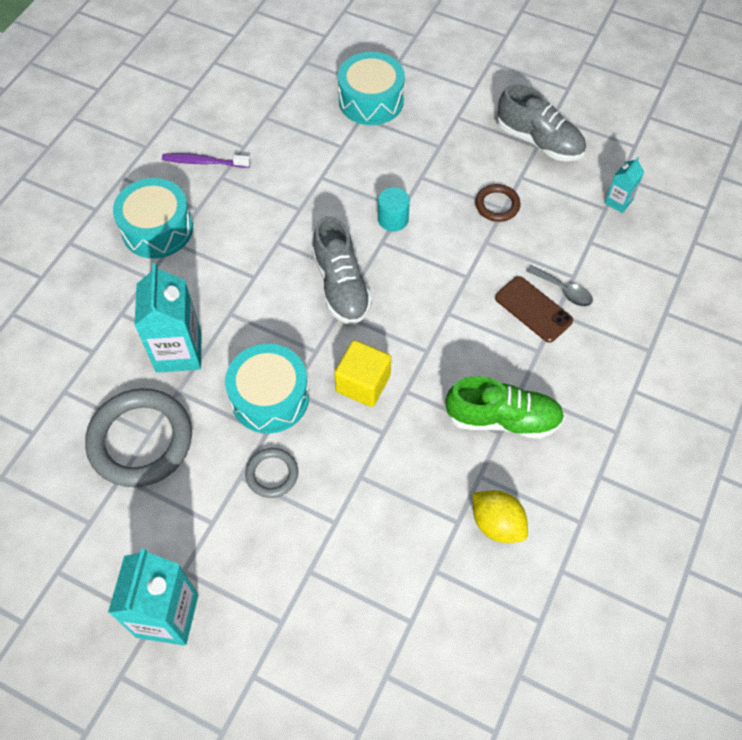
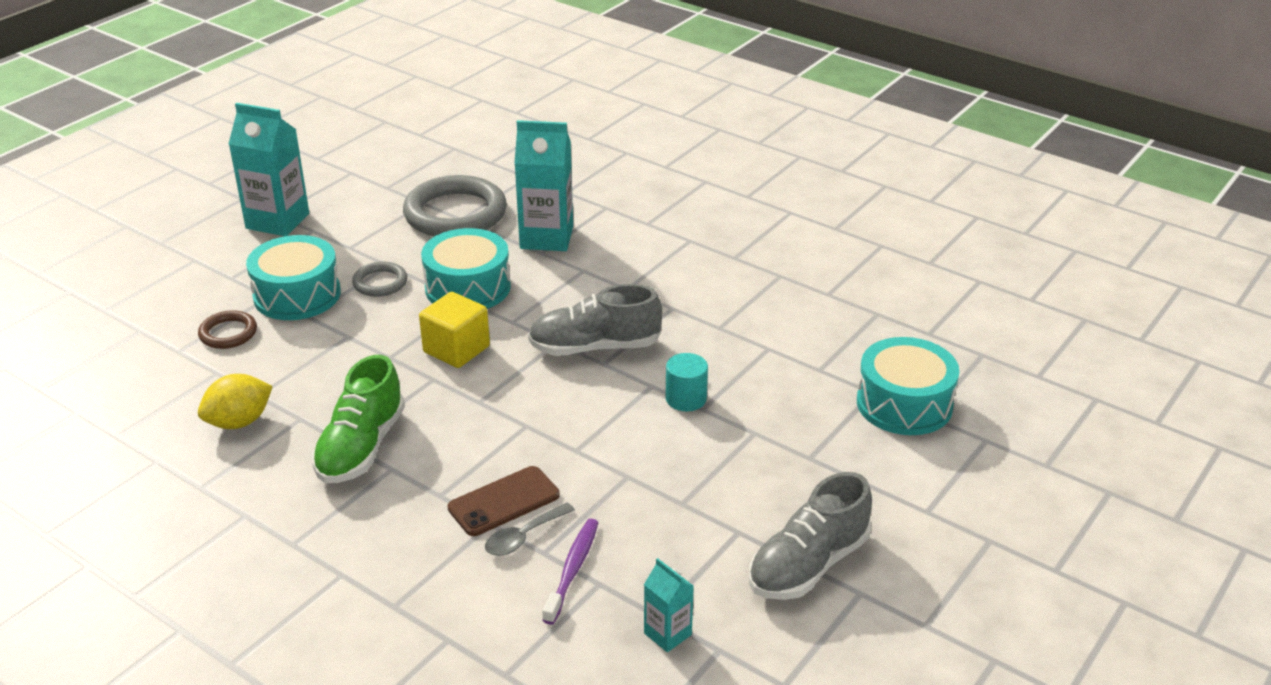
camera: 100 degrees right, 25 degrees down
turquoise drum [113,178,193,259] -> turquoise drum moved to [246,235,341,320]
purple toothbrush [162,153,250,168] -> purple toothbrush moved to [542,519,599,625]
brown ring [475,184,520,222] -> brown ring moved to [198,310,257,349]

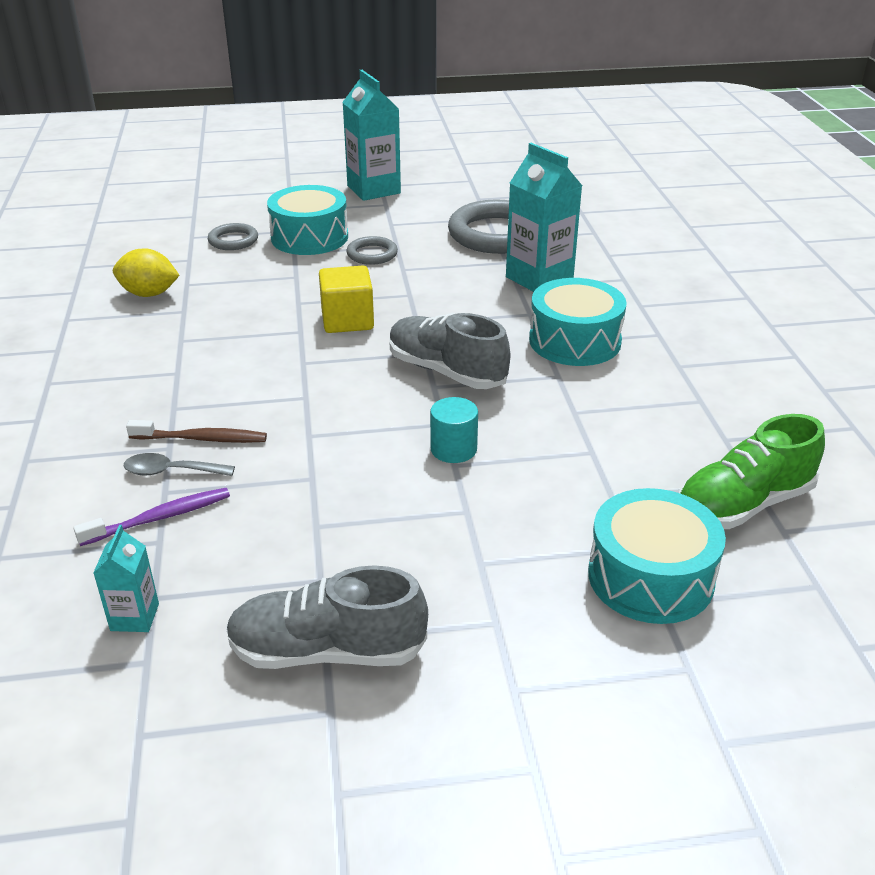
camera: 45 degrees right, 0 degrees up
brown ring [198,310,257,349] -> grey ring [208,223,258,250]
green shoe [312,355,405,483] -> green shoe moved to [679,414,825,529]
turquoise drum [421,228,511,309] -> turquoise drum moved to [529,278,627,366]
brown phone [448,466,560,536] -> brown toothbrush [126,420,267,443]

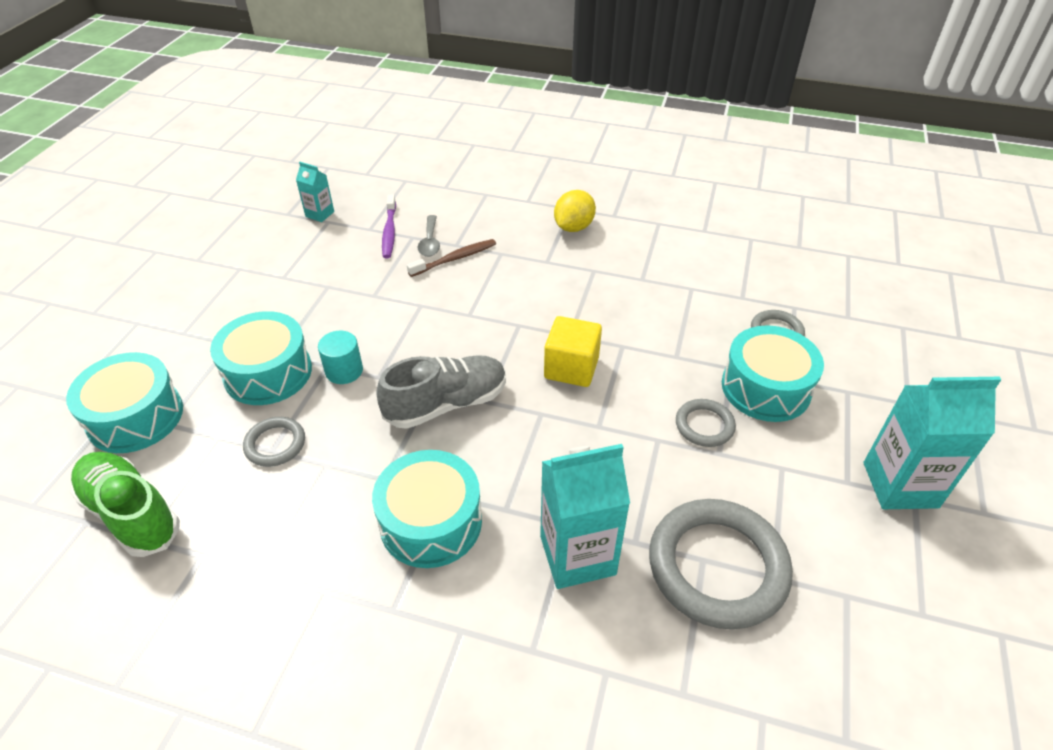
camera: 115 degrees right, 10 degrees up
yellow lemon [113,249,180,297] -> yellow lemon moved to [554,190,596,232]
grey spoon [124,453,235,476] -> grey spoon turned 150 degrees clockwise [418,215,440,257]
brown toothbrush [126,420,267,443] -> brown toothbrush turned 150 degrees counterclockwise [407,239,496,277]
grey shoe [226,565,428,669] -> none
green shoe [679,414,825,529] -> green shoe turned 45 degrees counterclockwise [70,452,180,557]
none -> turquoise drum [210,311,312,405]
none -> grey ring [243,417,305,467]

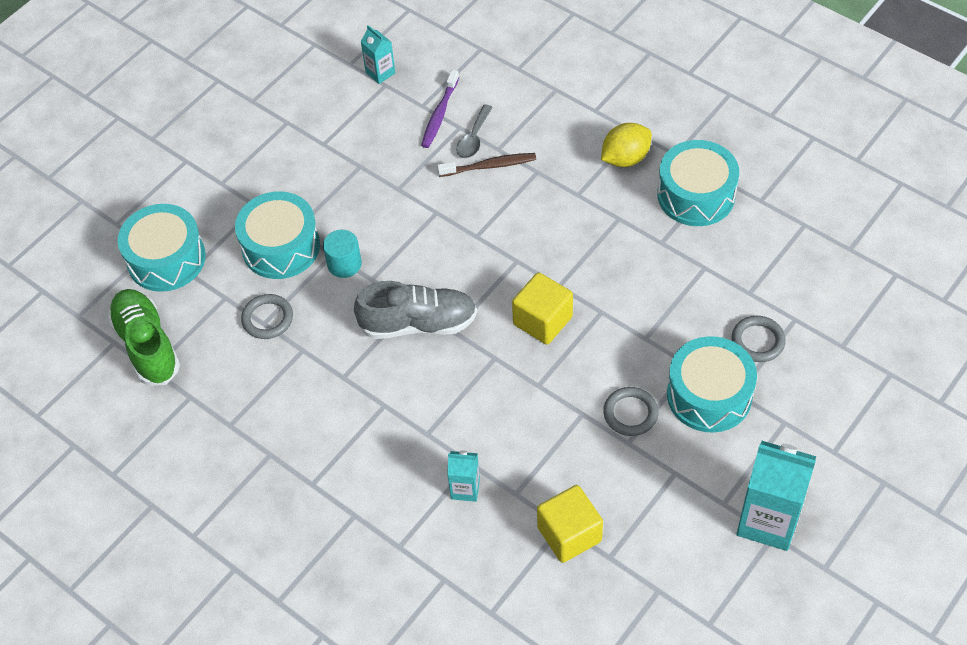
camera: 25 degrees right, 10 degrees up
turquoise drum [372,450,482,568] -> turquoise drum moved to [658,140,739,226]
turquoise carton [540,444,630,589] -> turquoise carton [447,450,480,502], size x0.51
grey ring [649,499,793,629] -> yellow cube [537,485,603,563]

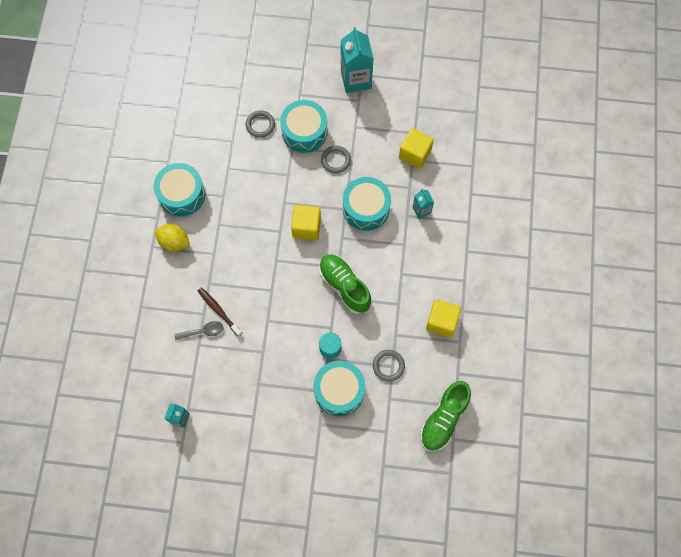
camera: 125 degrees left, 15 degrees up
turquoise drum [118,204,206,292] -> turquoise drum moved to [343,177,391,231]
grey shoe [354,281,477,339] -> green shoe [319,254,372,314]
purple toothbrush [421,69,459,148] -> none
none -> yellow cube [426,299,461,338]

